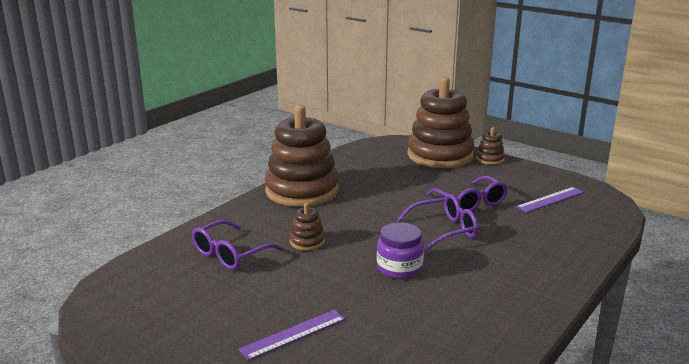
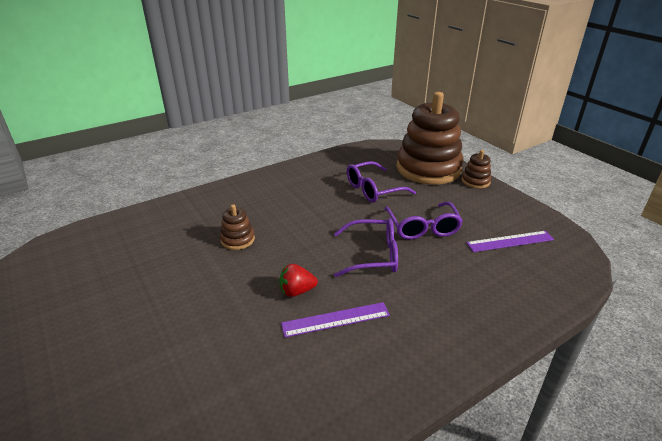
camera: 20 degrees right, 10 degrees up
purple glasses [192,220,283,270] -> purple glasses moved to [347,161,416,202]
purple ruler [238,310,345,361] -> purple ruler moved to [281,302,390,337]
brown stacking toy [265,105,339,207] -> none
purple jar [377,222,424,279] -> red strawberry [279,264,318,297]

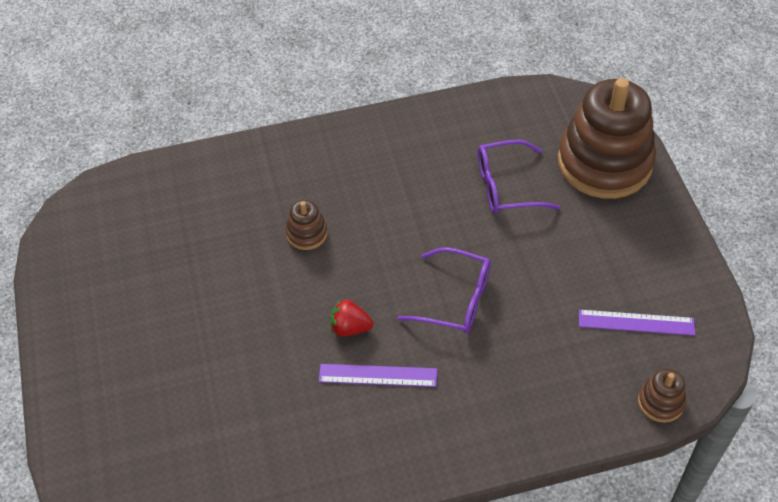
camera: 20 degrees right, 20 degrees up
purple glasses [384,202,463,240] -> none
brown stacking toy [462,150,491,188] -> brown stacking toy moved to [638,368,686,422]

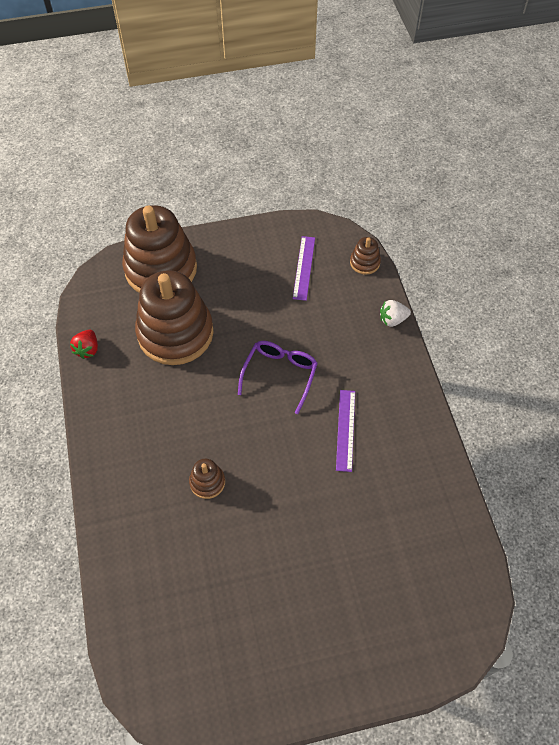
camera: 90 degrees left, 5 degrees up
red strawberry [330,300,373,336] -> red strawberry moved to [70,330,98,359]
purple glasses [478,140,560,214] -> brown stacking toy [135,270,214,365]
none -> white strawberry [380,300,411,327]

